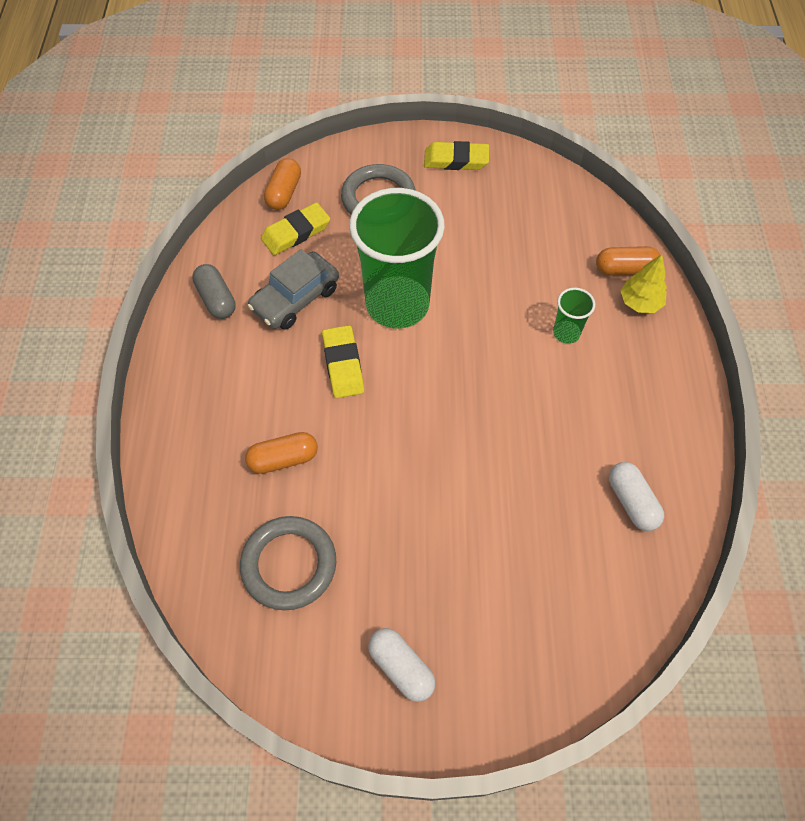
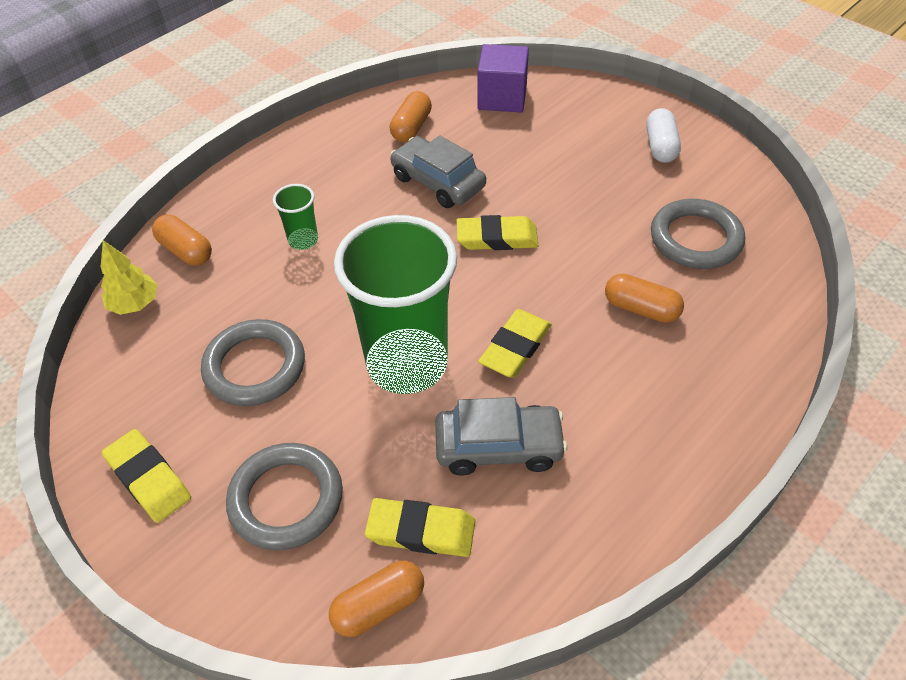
camera: 135 degrees left, 10 degrees down
grey capsule [192,264,236,319] -> none
white capsule [609,462,664,531] -> orange capsule [390,91,432,142]
yellow tree [621,254,667,313] -> yellow tree moved to [101,240,157,315]
none -> grey ring [201,319,305,406]
none -> grey car [390,135,486,208]
none -> yellow eraser [457,215,539,250]
none -> purple cube [477,44,529,112]

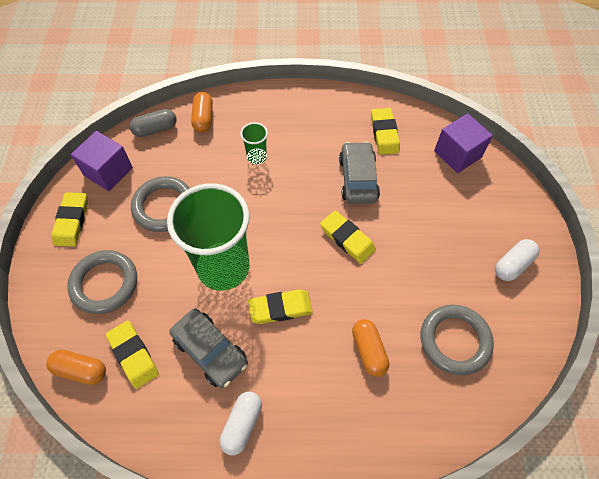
camera: 45 degrees right, 10 degrees up
yellow tree [101,240,157,315] -> grey capsule [129,109,177,137]
orange capsule [390,91,432,142] -> yellow eraser [371,108,400,155]
none -> purple cube [71,131,133,191]
none -> white capsule [220,392,262,455]

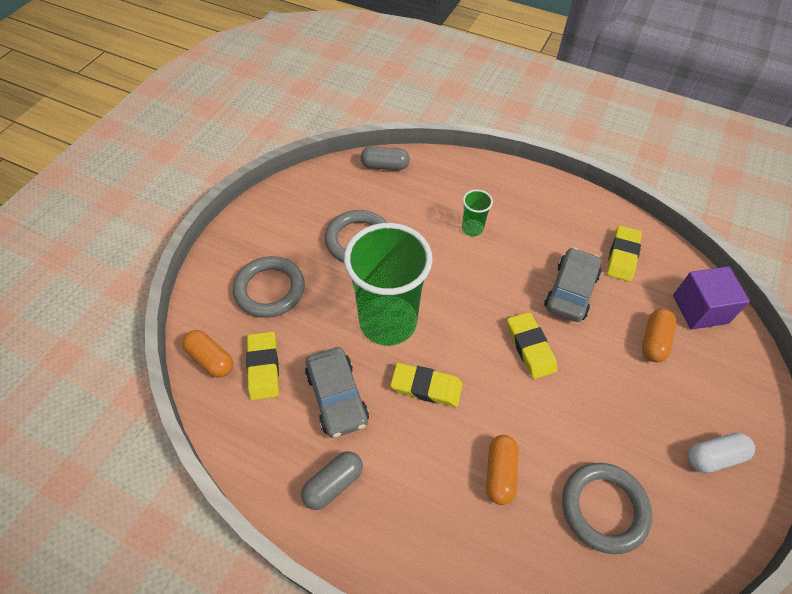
camera: 25 degrees right, 5 degrees down
yellow eraser [52,192,88,247] -> none
purple cube [71,131,133,191] -> none
orange capsule [191,92,213,133] -> orange capsule moved to [642,309,677,362]
white capsule [220,392,262,455] -> grey capsule [301,451,363,510]

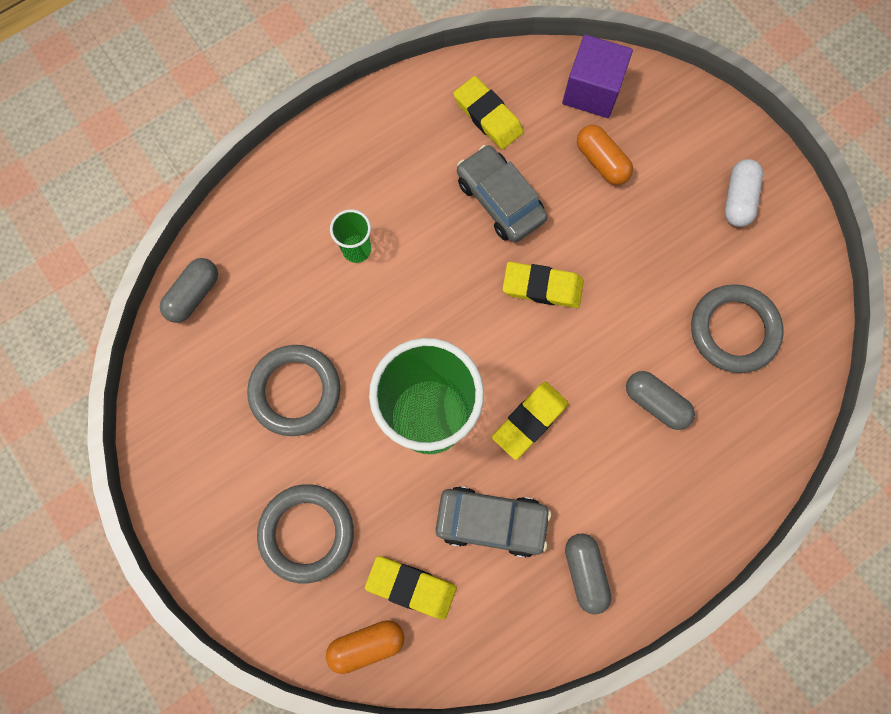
camera: 60 degrees left, 20 degrees up
orange capsule [486,435,519,505] -> grey capsule [626,371,695,430]

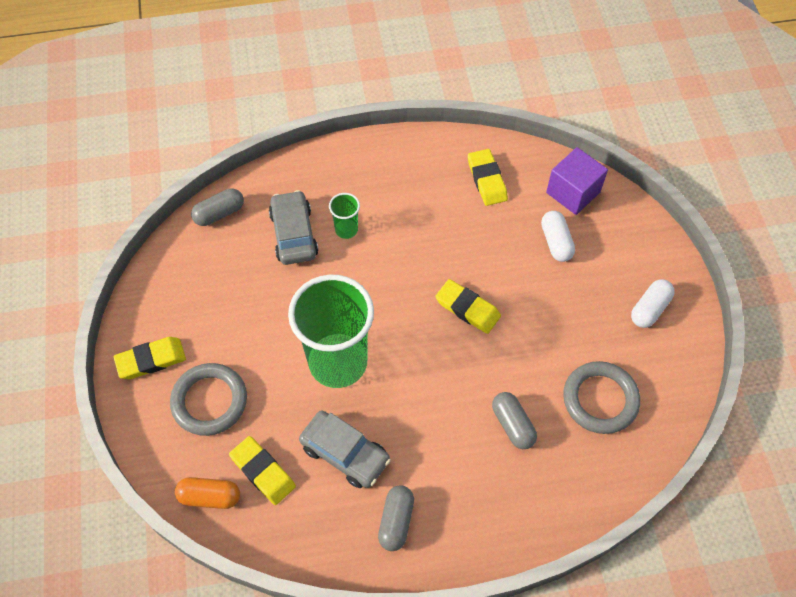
camera: 25 degrees right, 15 degrees down
grey ring [247,345,340,436] -> none
grey car [457,145,548,242] -> grey car moved to [269,190,319,265]
yellow eraser [492,382,569,460] -> yellow eraser moved to [114,337,186,379]
orange capsule [577,125,633,185] -> white capsule [541,211,575,262]

